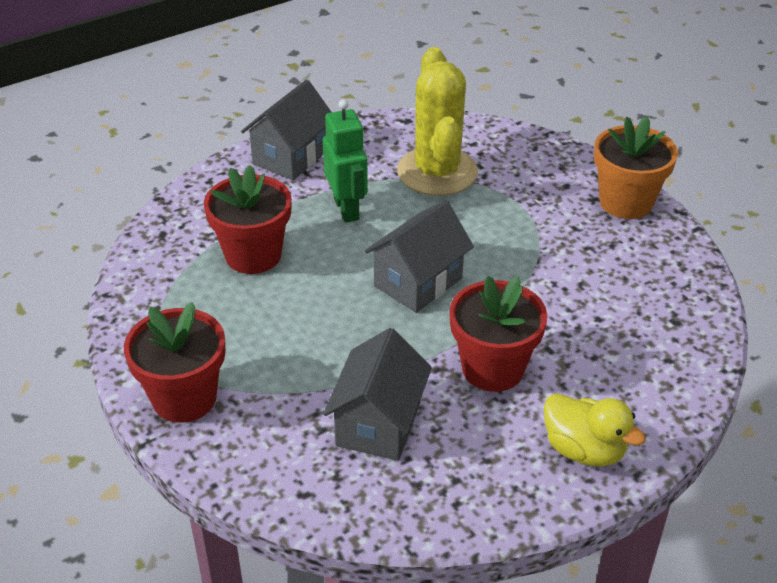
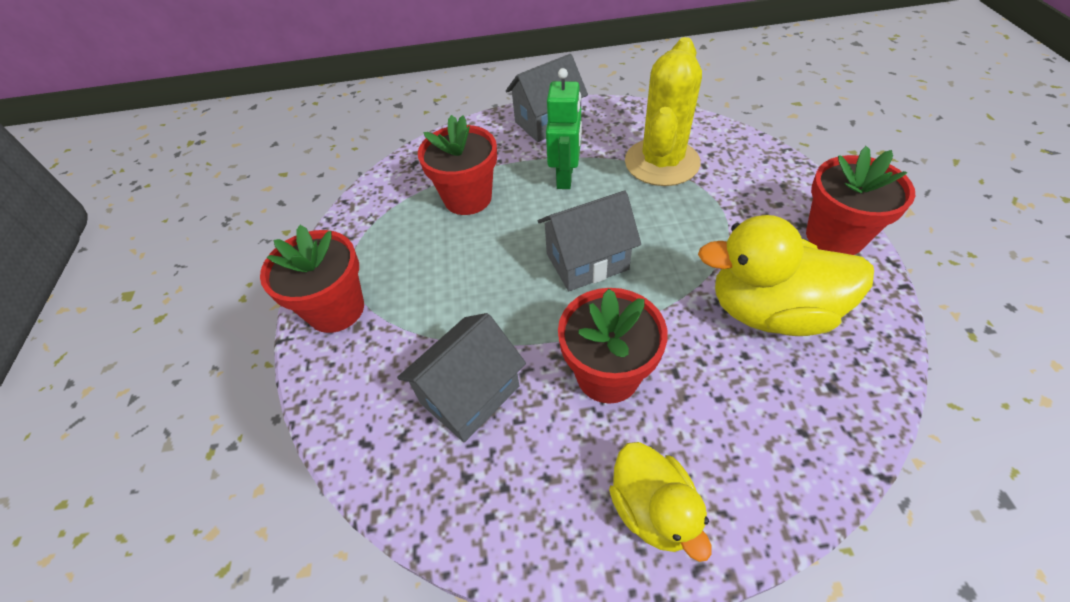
camera: 30 degrees right, 10 degrees up
orange flower pot [594,116,678,219] -> red flower pot [806,146,915,255]
none -> yellow duck [698,215,874,336]

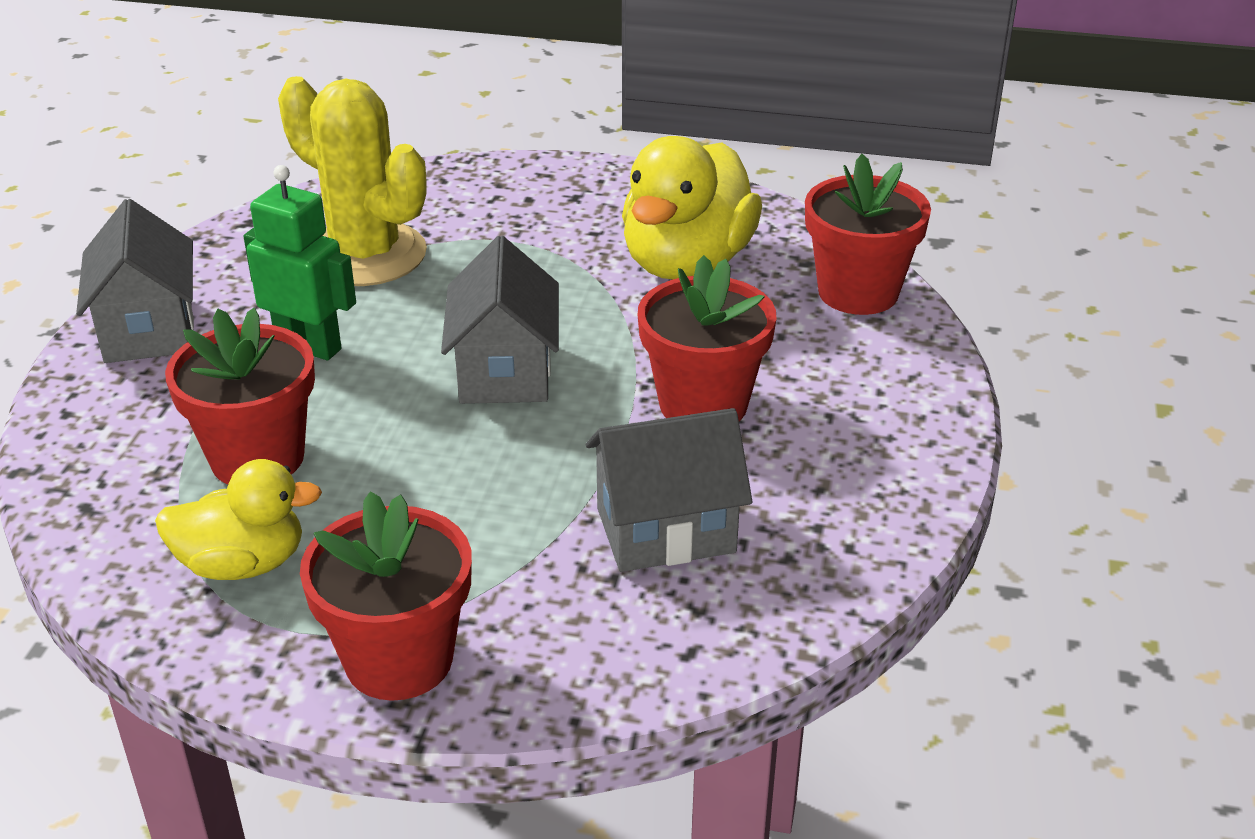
camera: 75 degrees left, 15 degrees down
grey house [397,313,526,442] -> grey house turned 75 degrees counterclockwise [586,408,752,572]
yellow duck [609,442,712,562] -> yellow duck moved to [155,459,322,580]
red flower pot [806,146,915,255] -> red flower pot moved to [805,154,931,315]

